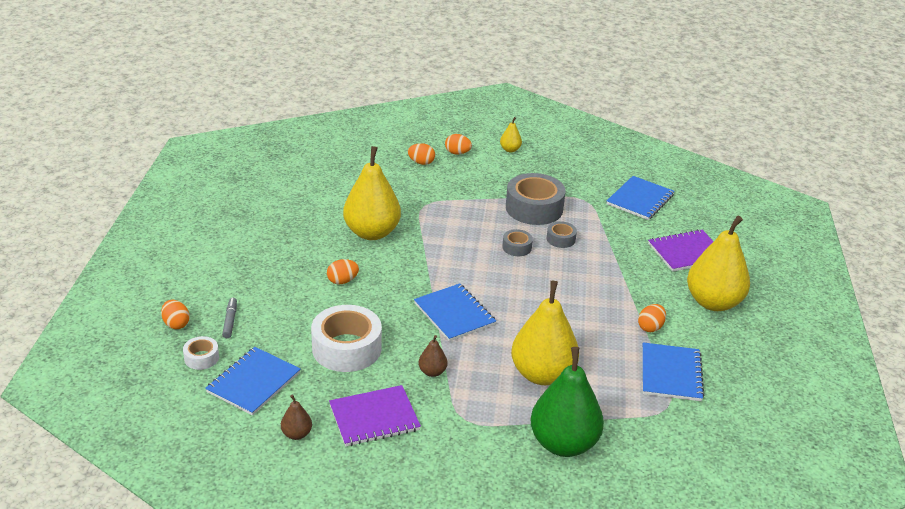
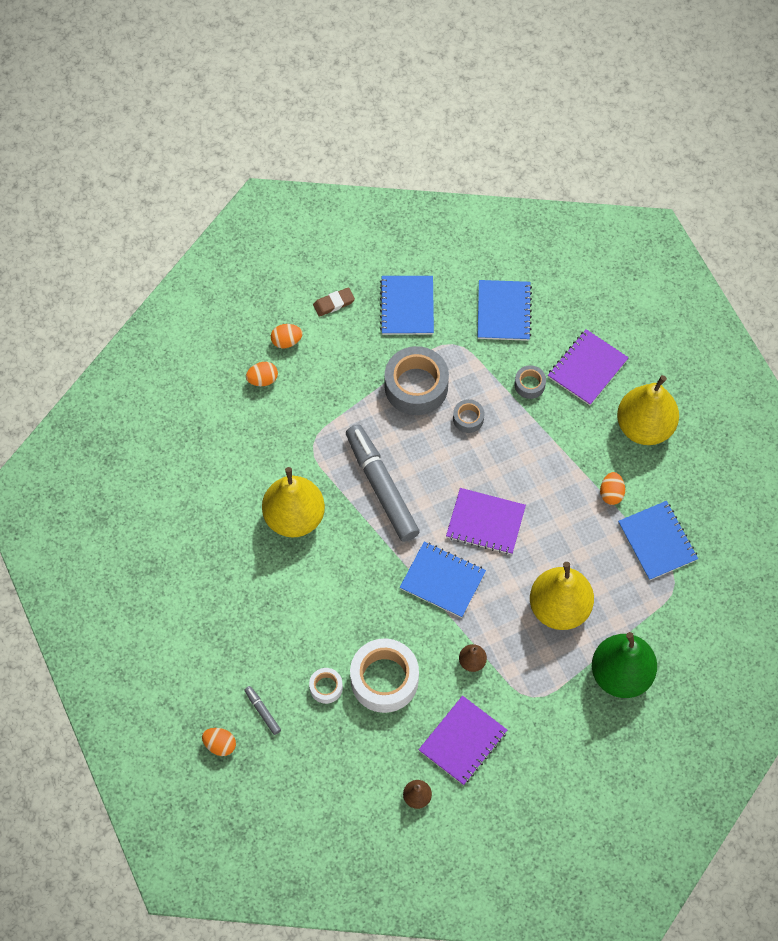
camera: 30 degrees left, 30 degrees up
white tape [183,336,219,370] -> white tape moved to [309,668,343,704]
blue notebook [205,347,300,415] -> blue notebook moved to [380,276,434,335]
orange egg [327,259,359,284] -> none
yellow pear [500,117,522,152] -> brown eraser [313,287,355,317]
grey tape [502,229,533,256] -> grey tape moved to [514,365,546,399]
none -> grey marker [346,424,420,542]
none -> purple notebook [446,488,526,555]

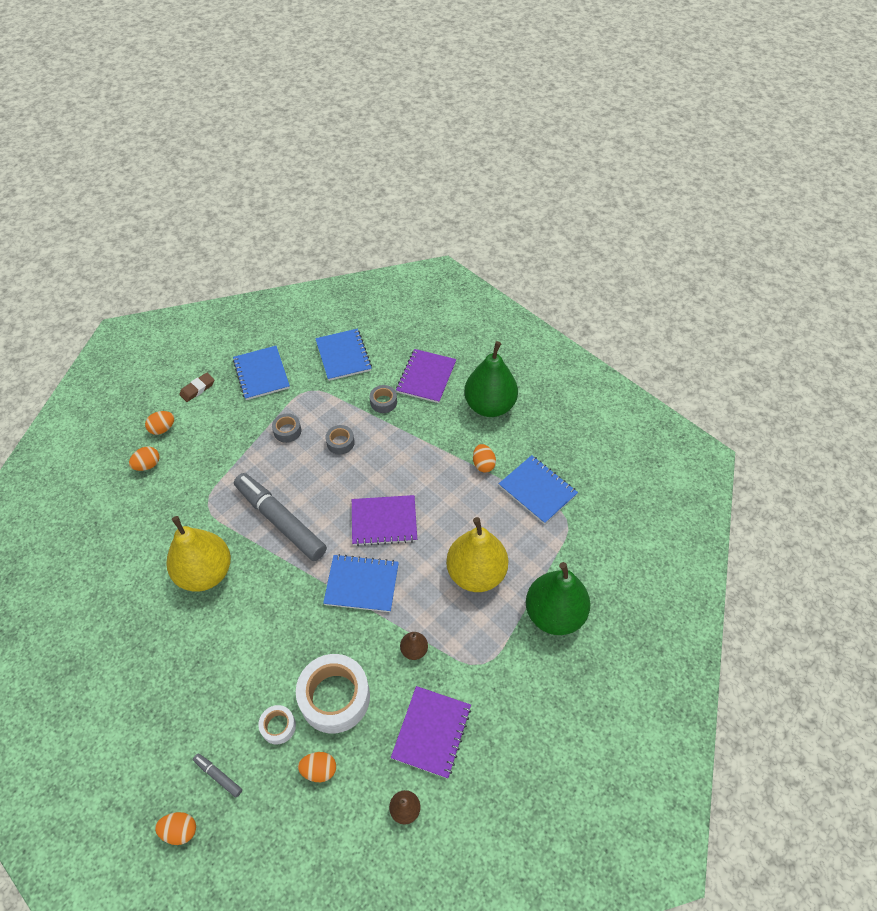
camera: 20 degrees left, 10 degrees down
grey tape [385,346,449,415] -> grey tape [272,413,301,443], size x0.48
yellow pear [617,375,679,445] -> green pear [464,341,518,417]
none -> orange egg [298,752,336,782]

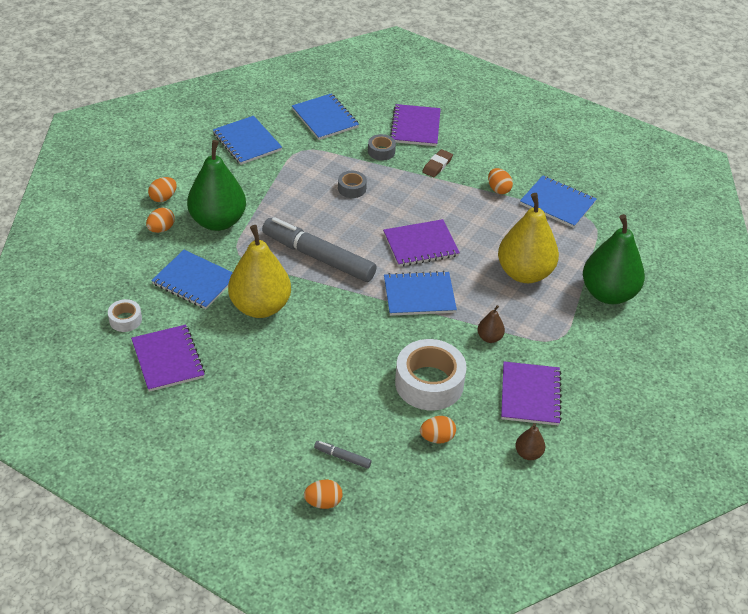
camera: 15 degrees left, 10 degrees down
brown eraser [179,373,214,402] -> brown eraser moved to [422,149,453,177]
white tape [258,705,296,745] -> white tape moved to [108,299,142,332]
grey tape [272,413,301,443] -> none
green pear [464,341,518,417] -> green pear moved to [187,140,246,231]
none -> purple notebook [131,325,205,392]
none -> blue notebook [151,250,233,309]

